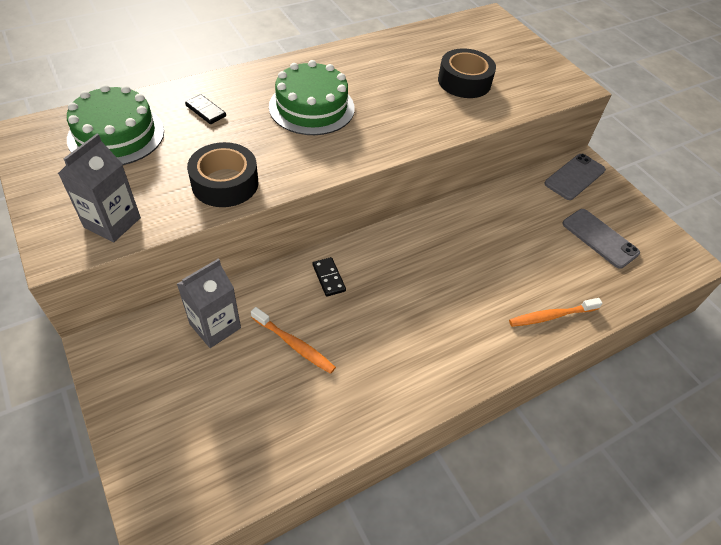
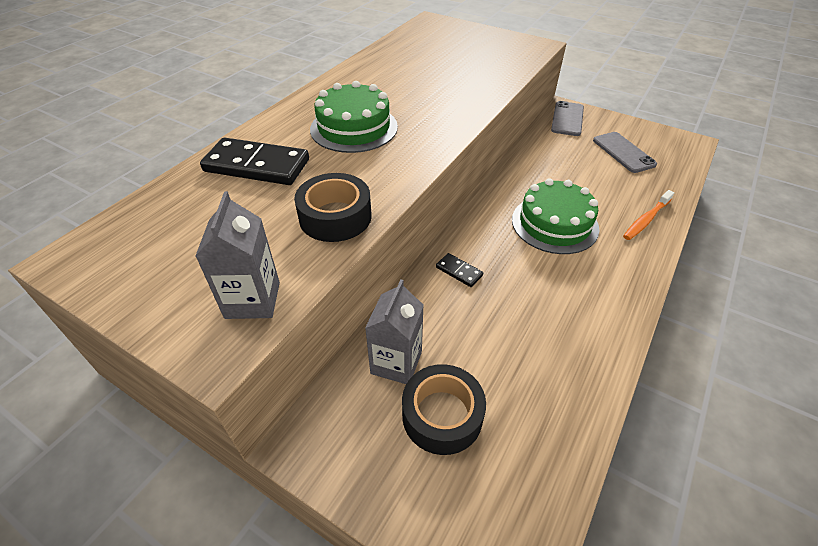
camera: 25 degrees left, 5 degrees down
green cake [67,84,164,165] -> green cake moved to [512,178,600,254]
black domino [185,94,226,124] -> black domino [200,137,309,185], size x2.15
orange toothbrush [251,307,336,374] -> none
black tape [438,48,496,98] -> black tape moved to [402,364,486,455]
grey phone [562,209,640,269] -> grey phone turned 45 degrees clockwise [593,132,657,173]

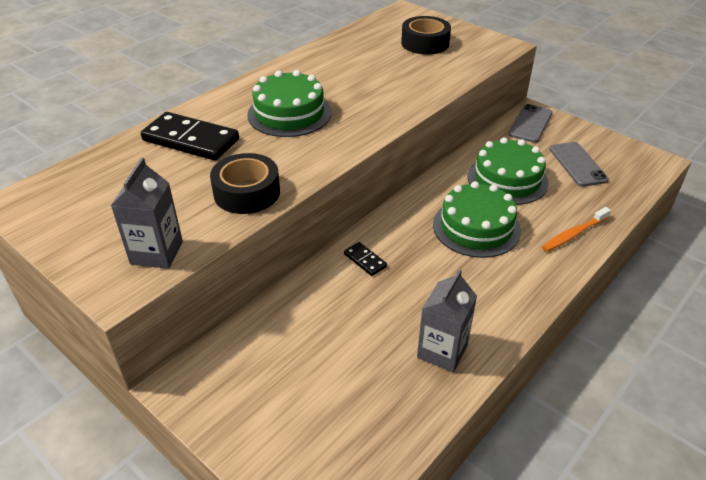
camera: 10 degrees right, 5 degrees down
grey carton [365,279,424,384] -> grey carton moved to [417,269,477,372]
black tape [402,364,486,455] -> black tape moved to [401,16,451,55]
none -> green cake [467,137,549,205]

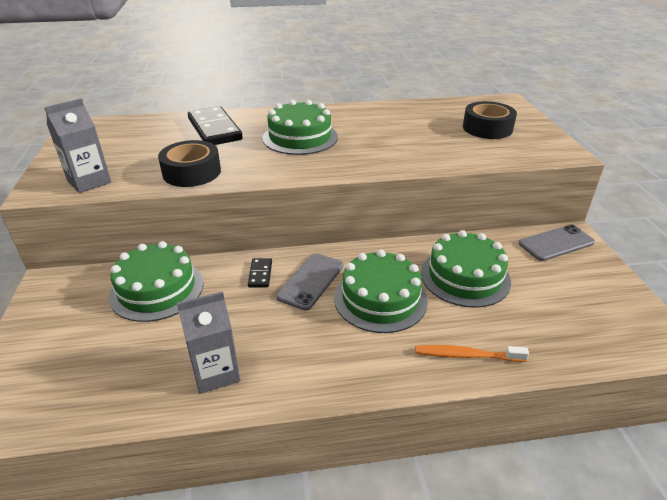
camera: 40 degrees right, 5 degrees down
grey phone [549,142,609,187] -> grey phone moved to [276,253,343,311]
none -> green cake [109,241,203,322]

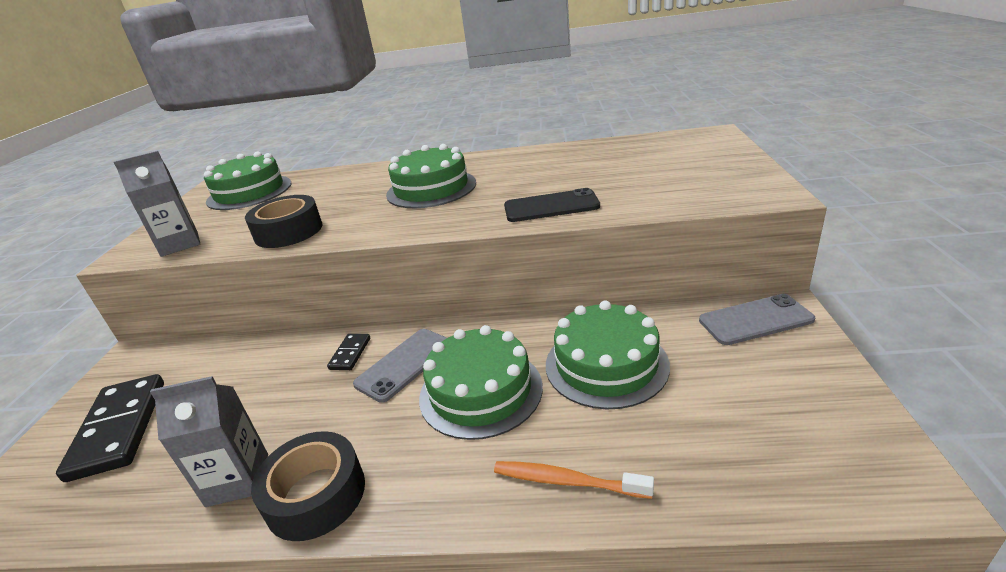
camera: 15 degrees right, 5 degrees down
green cake [109,241,203,322] -> green cake moved to [204,151,292,210]
black domino [188,106,243,145] -> black domino moved to [56,374,164,482]
black tape [463,101,517,139] -> black tape moved to [251,431,365,541]
none -> black phone [504,188,600,222]

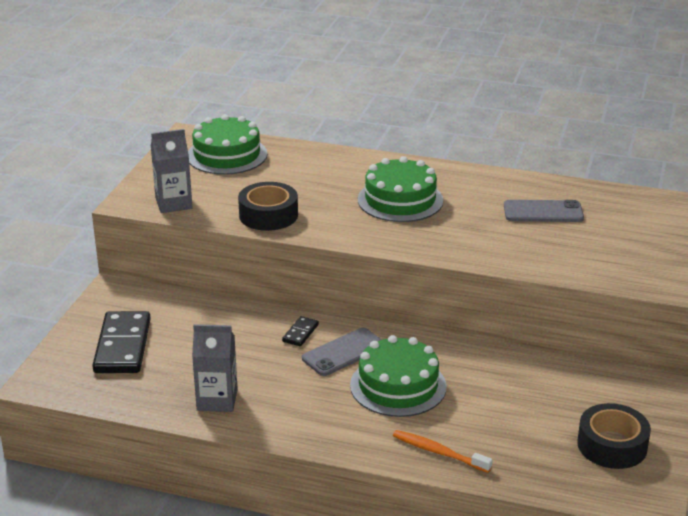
camera: 10 degrees right, 0 degrees up
black tape [251,431,365,541] -> black tape moved to [577,403,651,469]
black phone [504,188,600,222] -> none
green cake [546,300,670,409] -> none
grey phone [699,294,815,345] -> grey phone moved to [504,200,584,222]

